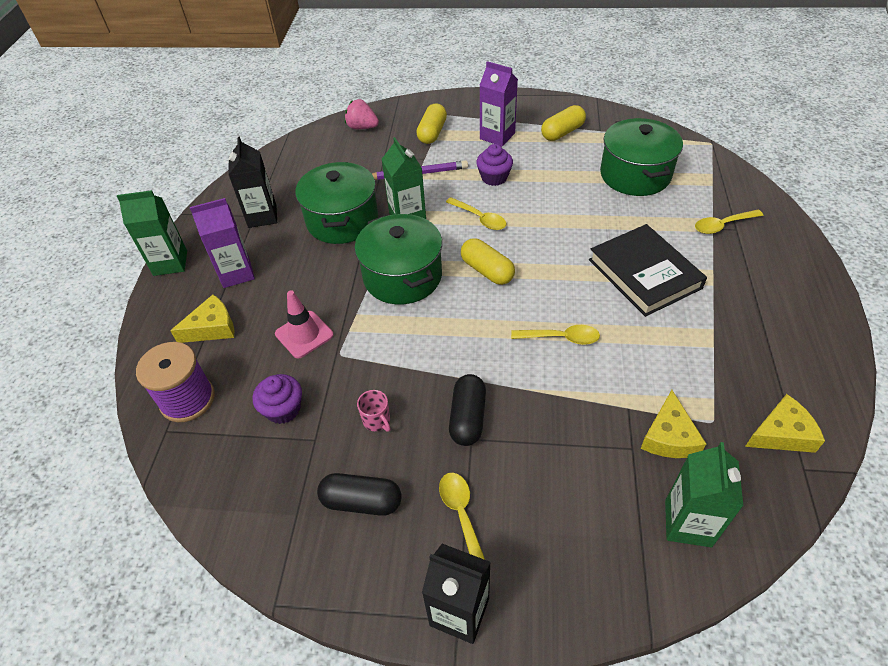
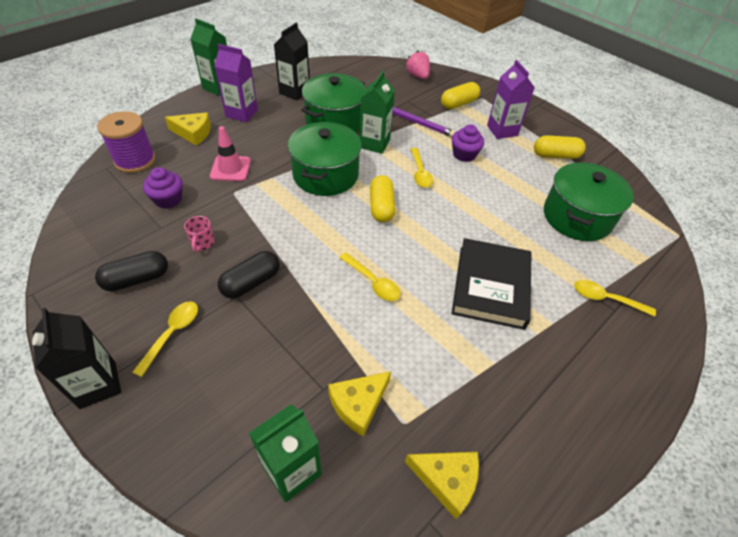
camera: 35 degrees right, 0 degrees up
black capsule [317,473,402,516] -> black capsule turned 75 degrees counterclockwise [95,251,168,291]

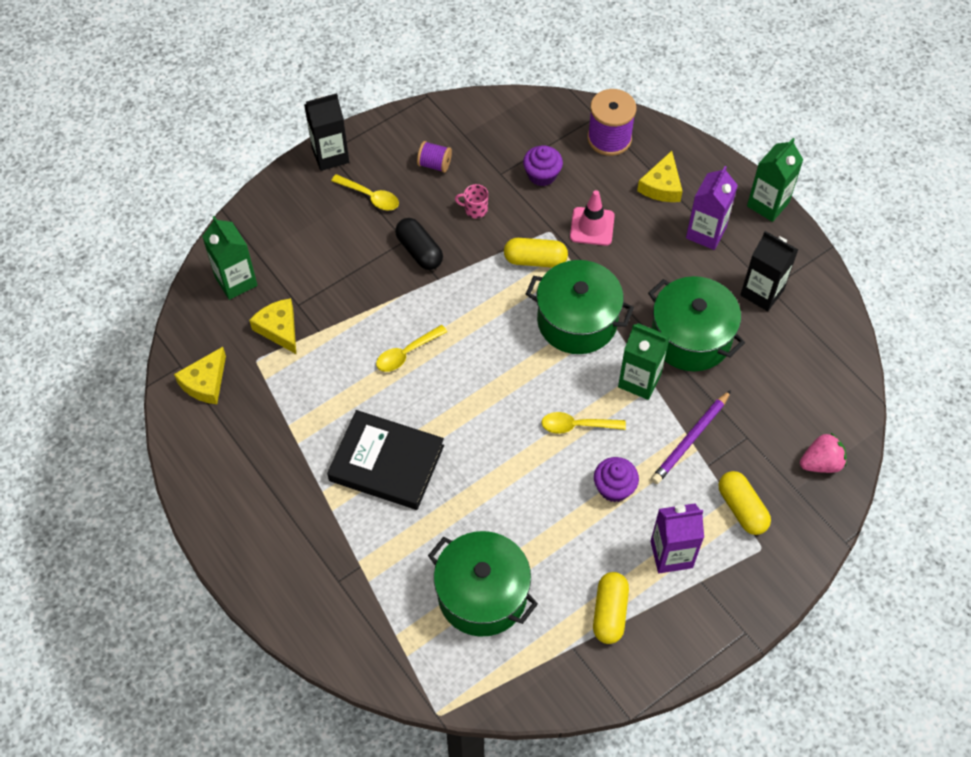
camera: 100 degrees right, 10 degrees up
black capsule [95,251,168,291] -> purple spool [417,141,452,173]
yellow capsule [370,175,396,222] -> yellow capsule moved to [504,238,568,268]
yellow spoon [574,280,656,317] -> none

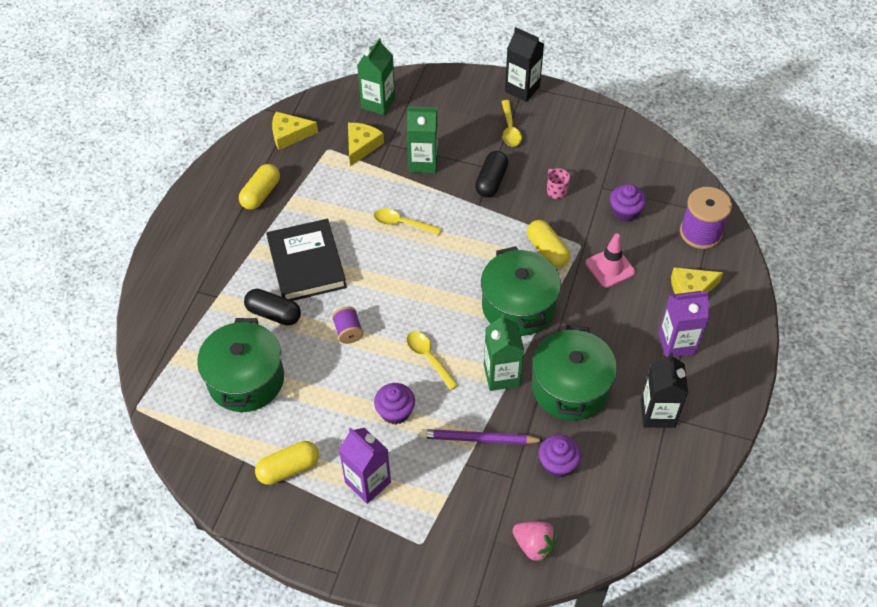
camera: 55 degrees right, 5 degrees down
purple spool [417,141,452,173] -> purple spool moved to [332,307,363,344]
yellow capsule [719,471,771,535] -> yellow capsule moved to [239,164,280,210]
green carton [747,138,803,222] -> green carton moved to [407,106,438,173]
none -> black capsule [244,289,301,326]
none -> purple cupcake [539,434,581,478]

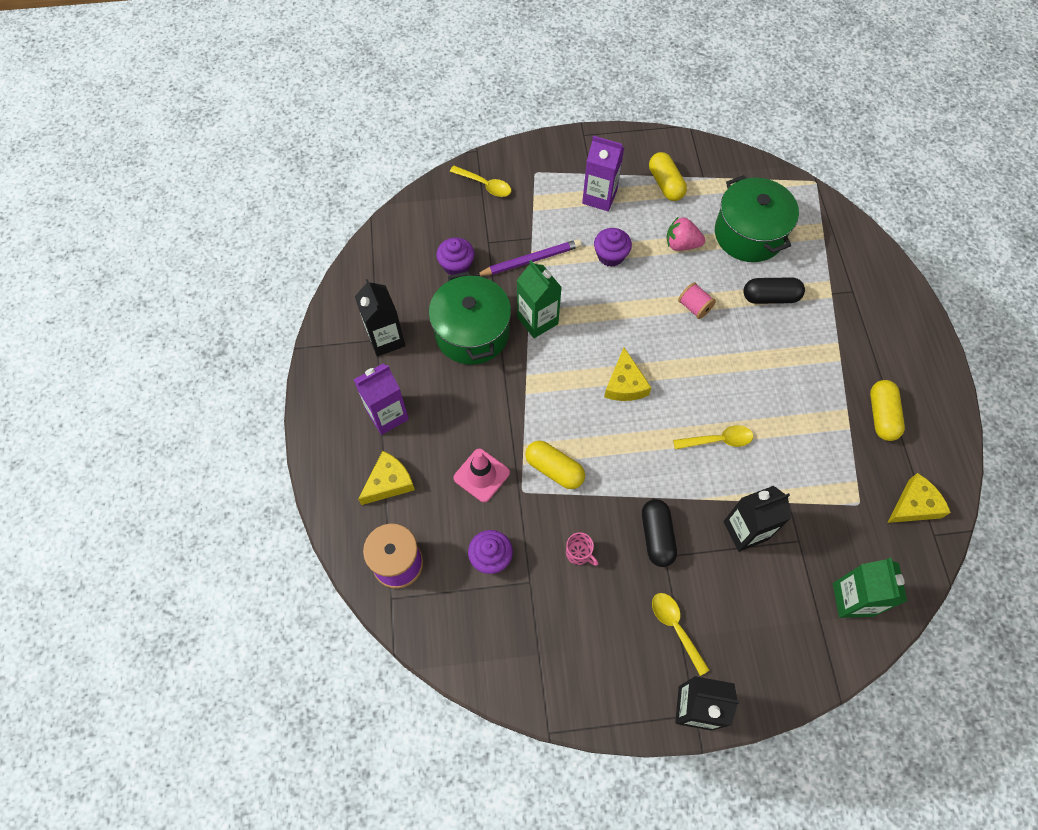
camera: 155 degrees right, 10 degrees up
yellow capsule [255,441,319,485] -> yellow capsule turned 60 degrees counterclockwise [649,152,687,201]
black book [266,219,347,301] -> none
purple spool [332,307,363,344] -> pink spool [678,282,716,319]
yellow cheese [348,123,384,166] -> yellow cheese moved to [604,348,652,401]
yellow spoon [406,331,458,390] -> yellow spoon moved to [450,166,511,197]
green carton [407,106,438,173] -> black carton [723,486,791,552]
green pot [481,246,561,336] -> none
pink strawberry [513,521,558,562] -> pink strawberry moved to [666,217,705,251]

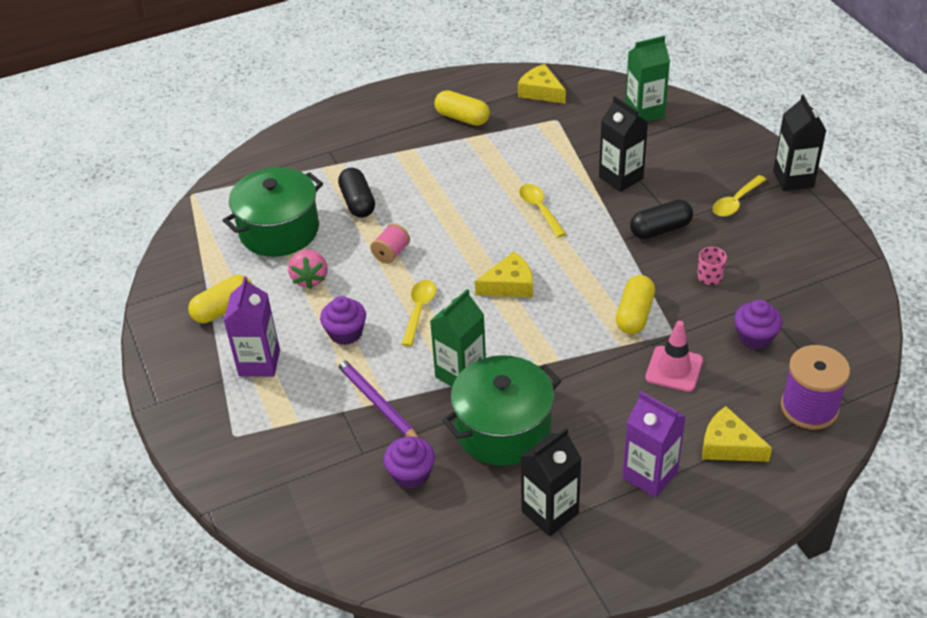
camera: 105 degrees left, 20 degrees down
yellow spoon [450,166,511,197] -> yellow spoon moved to [401,280,436,346]
yellow capsule [870,380,905,441] -> yellow capsule turned 45 degrees clockwise [434,90,490,126]

